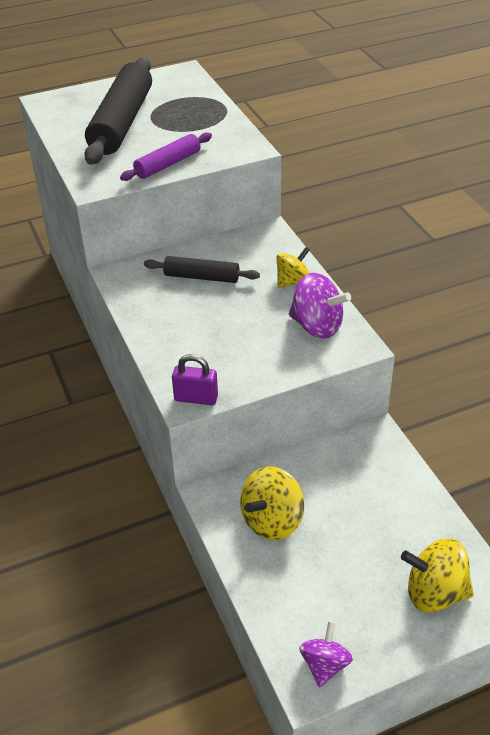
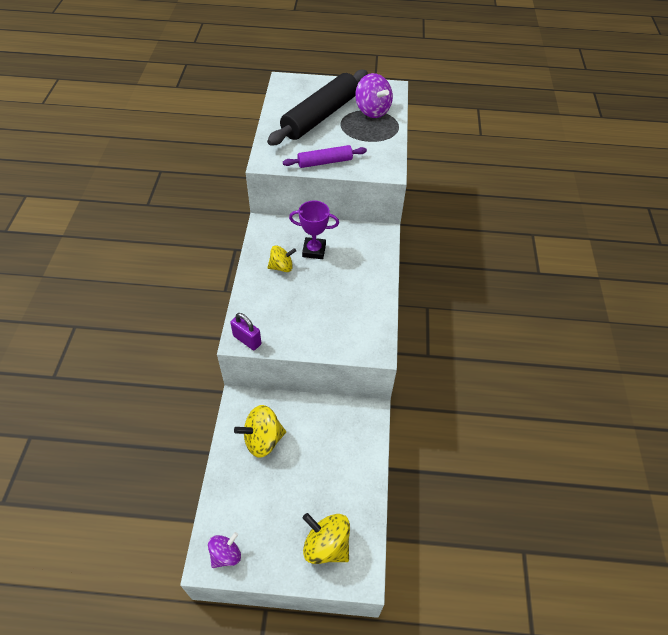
camera: 25 degrees right, 10 degrees up
black rolling pin [144,256,260,283] -> purple trophy [289,201,339,259]
yellow spinning top [276,247,309,288] -> yellow spinning top moved to [267,246,296,272]
purple spinning top [289,273,351,339] -> purple spinning top moved to [355,73,393,118]

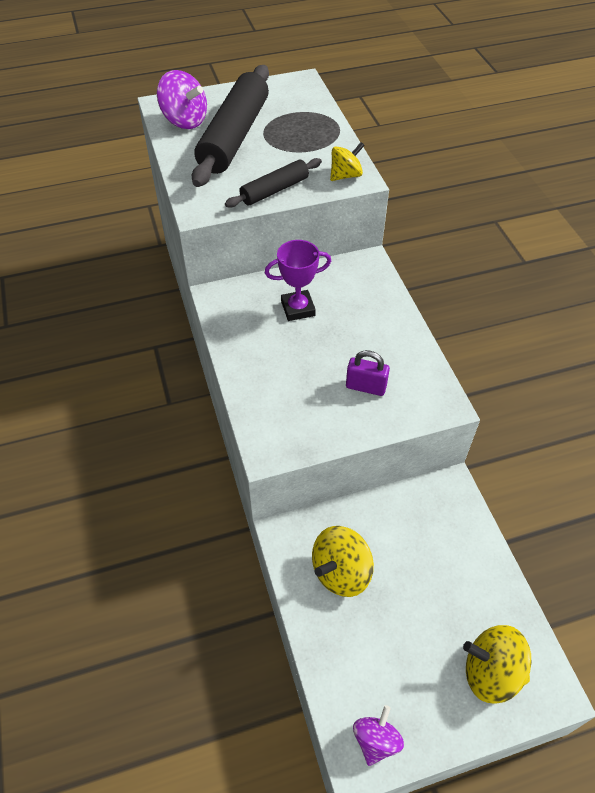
camera: 20 degrees left, 0 degrees up
purple padlock [230,313,262,350] -> purple padlock moved to [346,350,390,396]
yellow spinning top [267,246,296,272] -> yellow spinning top moved to [330,142,365,181]
purple rolling pin [283,145,367,168] -> black rolling pin [225,158,322,208]
purple spinning top [355,73,393,118] -> purple spinning top moved to [157,70,207,129]

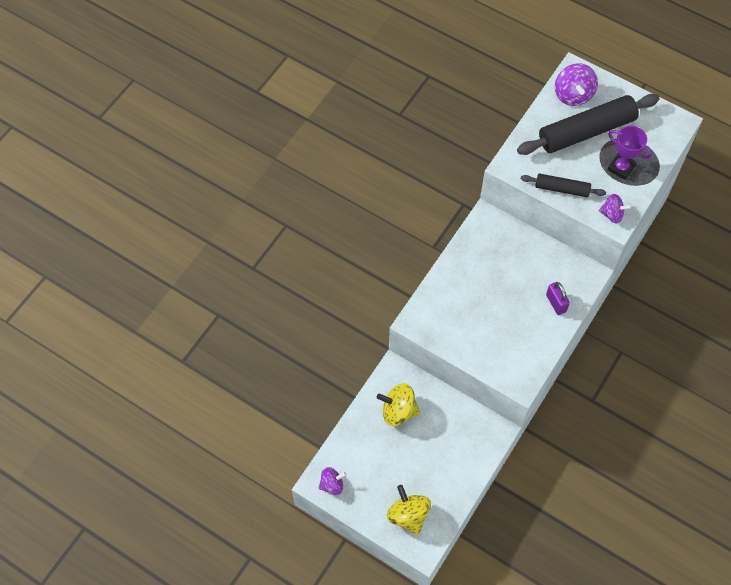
camera: 50 degrees right, 10 degrees up
purple trophy [265,240,331,321] -> purple trophy moved to [607,126,652,180]
yellow spinning top [330,142,365,181] -> purple spinning top [599,194,632,223]
purple padlock [346,350,390,396] -> purple padlock moved to [546,282,570,315]

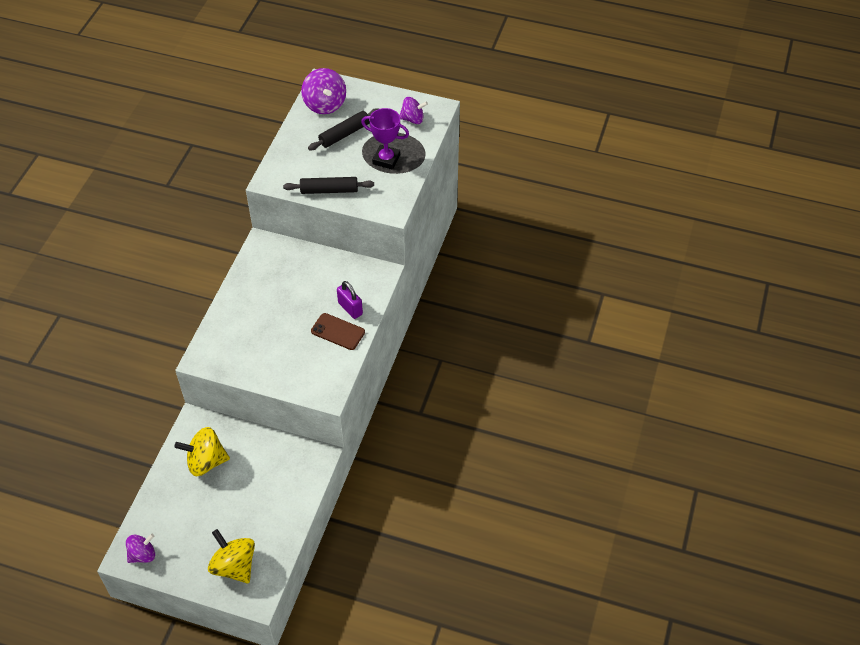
camera: 15 degrees left, 10 degrees down
black rolling pin [517,94,659,155] -> black rolling pin [308,108,379,150], size x0.53
purple spinning top [599,194,632,223] -> purple spinning top moved to [400,97,428,124]
none -> brown phone [311,313,365,350]

